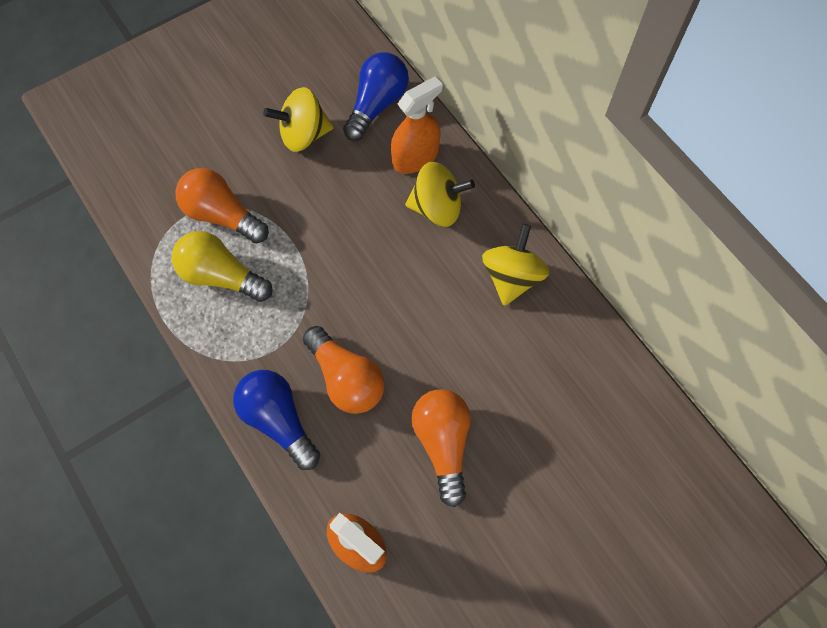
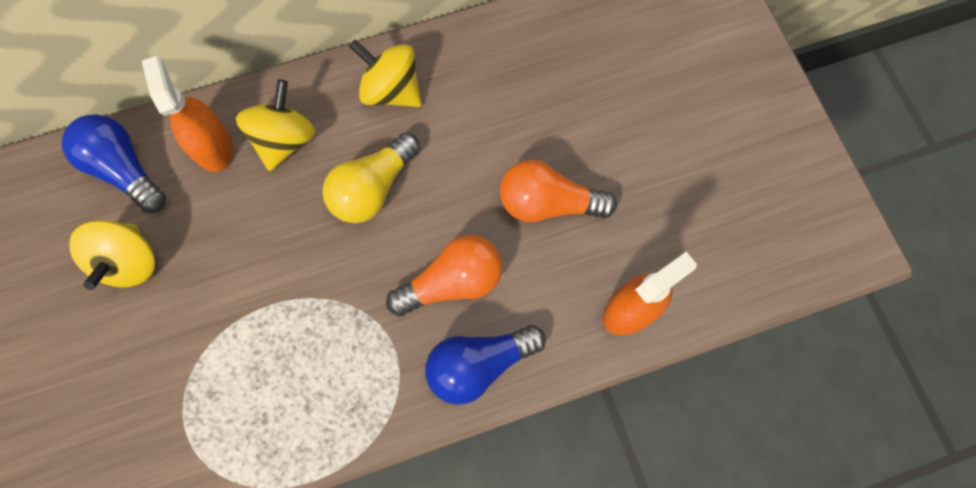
camera: 75 degrees left, 5 degrees up
yellow light bulb [172,231,273,302] -> yellow light bulb moved to [323,132,420,223]
orange light bulb [175,168,269,244] -> none

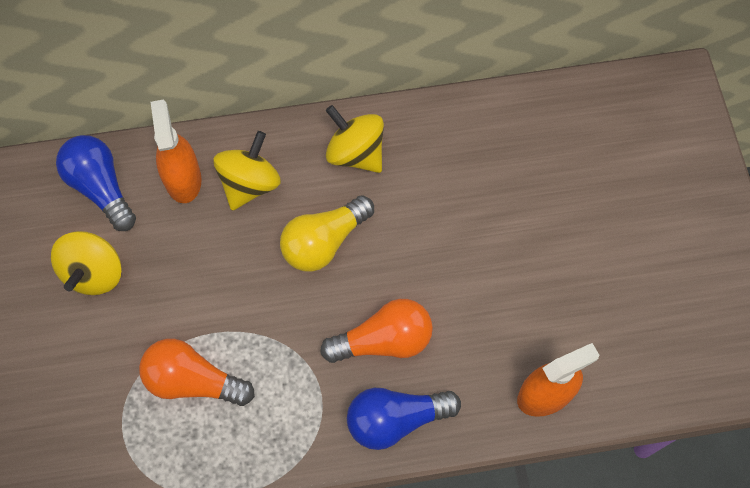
camera: 10 degrees right, 5 degrees down
orange light bulb [500,160,617,222] -> orange light bulb moved to [139,339,255,406]

